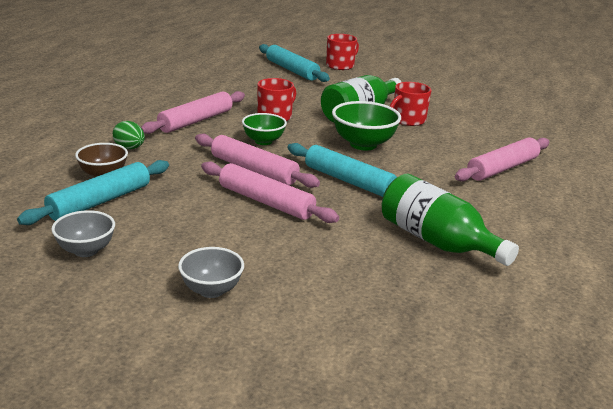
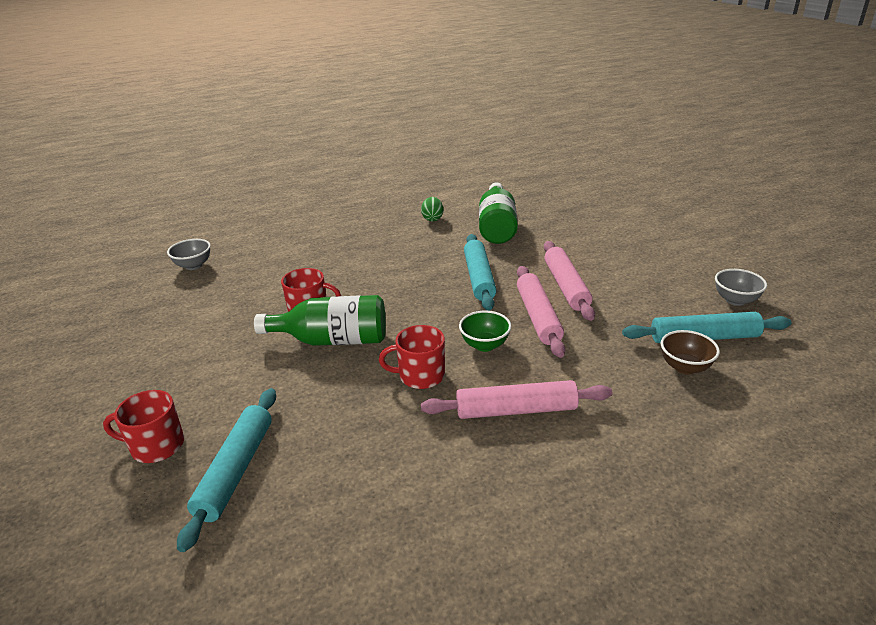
camera: 130 degrees left, 5 degrees up
green egg [113,121,145,149] -> green egg moved to [421,197,443,222]
grey bowl [178,247,244,298] -> grey bowl moved to [167,239,211,270]
green bowl [332,101,401,150] -> none
pink rolling pin [455,138,549,182] -> none

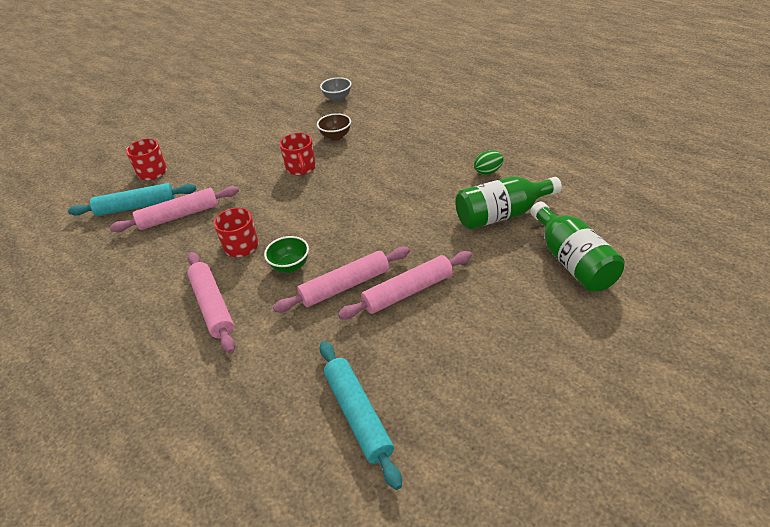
camera: 70 degrees right, 10 degrees up
green bottle [254,295,386,346] -> green bottle moved to [530,202,625,292]
turquoise rolling pin [464,234,496,311] -> none
brown bowl [661,330,720,374] -> brown bowl moved to [317,113,351,141]
grey bowl [715,269,767,306] -> none
none -> pink rolling pin [110,186,239,232]

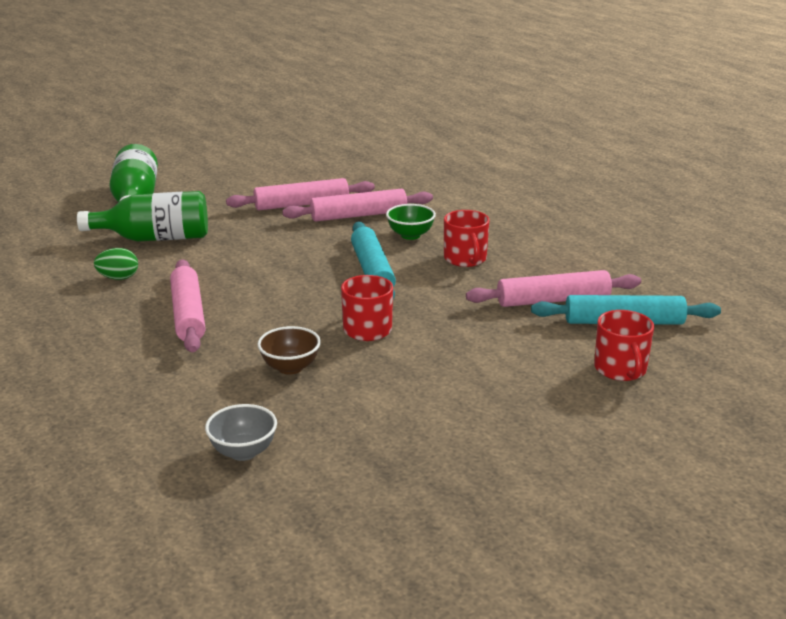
camera: 170 degrees left, 15 degrees down
pink rolling pin [187,252,235,354] -> pink rolling pin moved to [170,259,206,352]
turquoise rolling pin [320,341,402,490] -> turquoise rolling pin moved to [351,222,396,299]

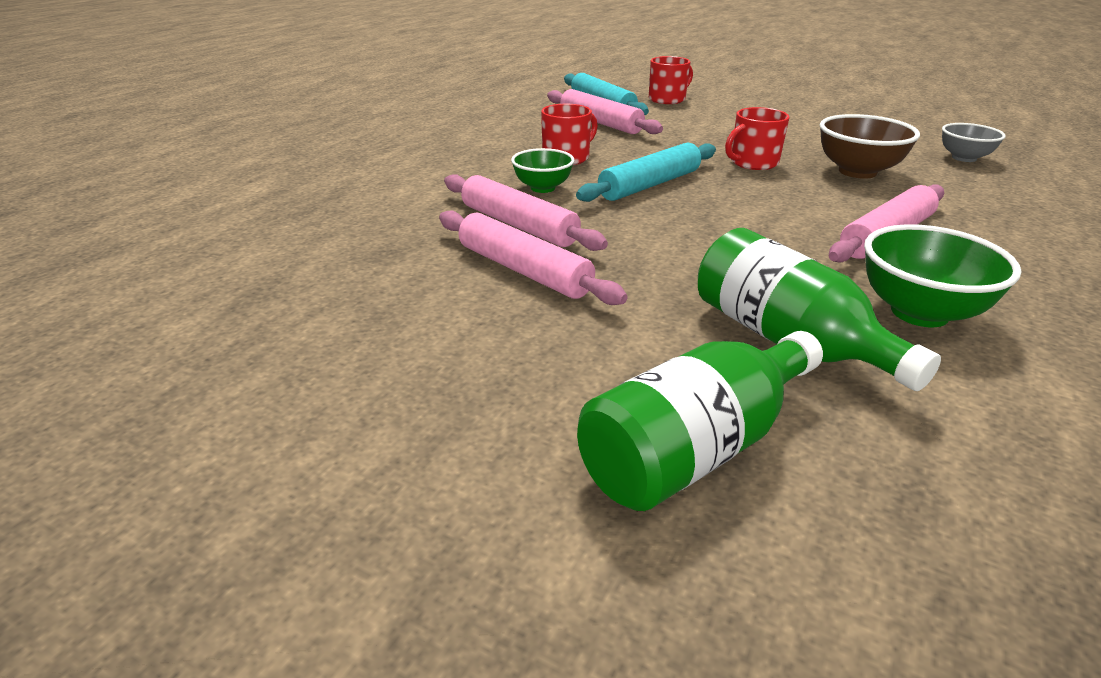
camera: 120 degrees left, 5 degrees up
green egg [94,248,138,280] -> green bowl [864,224,1021,327]
brown bowl [257,326,321,375] -> brown bowl [820,114,920,179], size x1.55

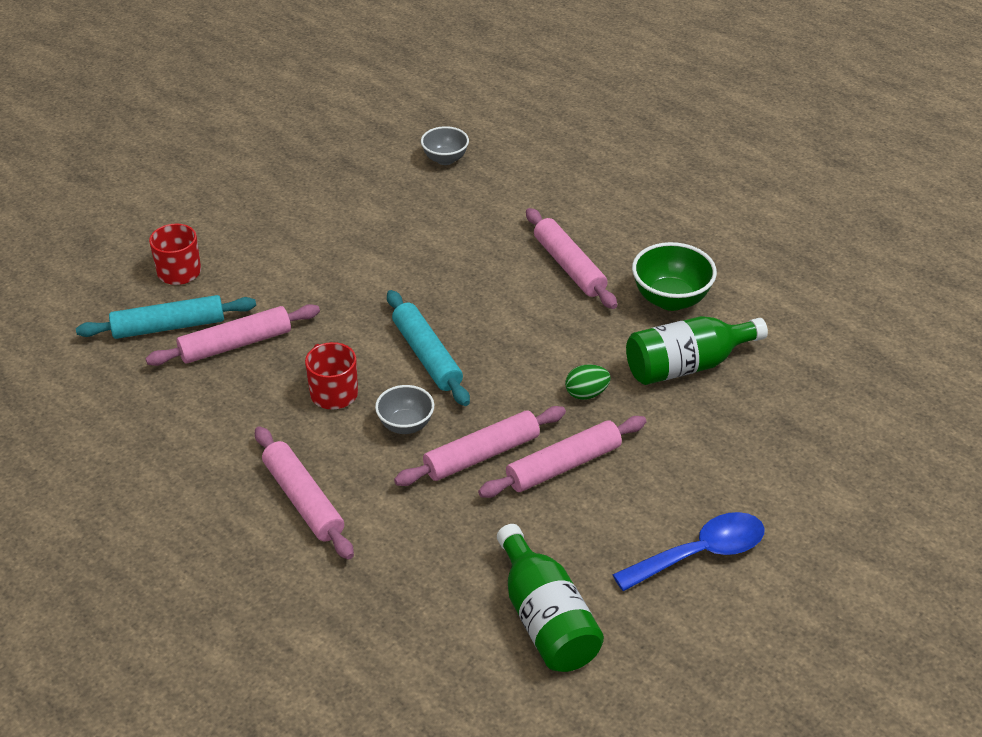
camera: 75 degrees left, 10 degrees up
green bowl [511,148,575,193] -> grey bowl [375,385,434,434]
green bottle [577,331,823,511] -> green bottle moved to [497,524,604,672]
red mug [725,107,789,170] -> none
brown bowl [820,114,920,179] -> none
none -> pink rolling pin [255,426,354,560]
none -> green egg [565,364,611,400]
none -> blue spoon [612,512,765,591]

